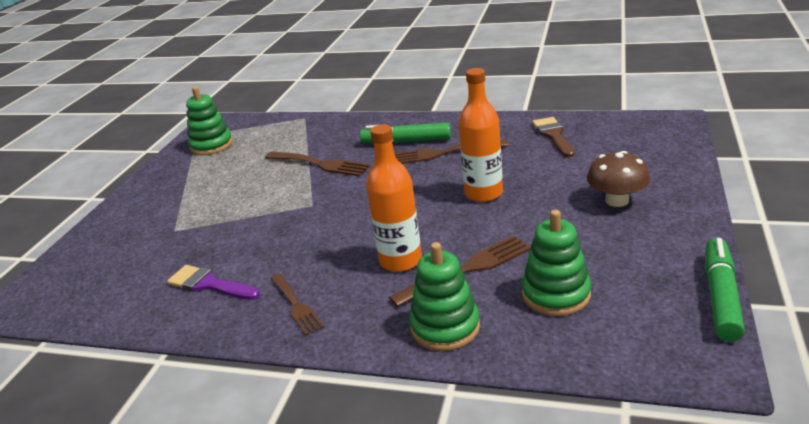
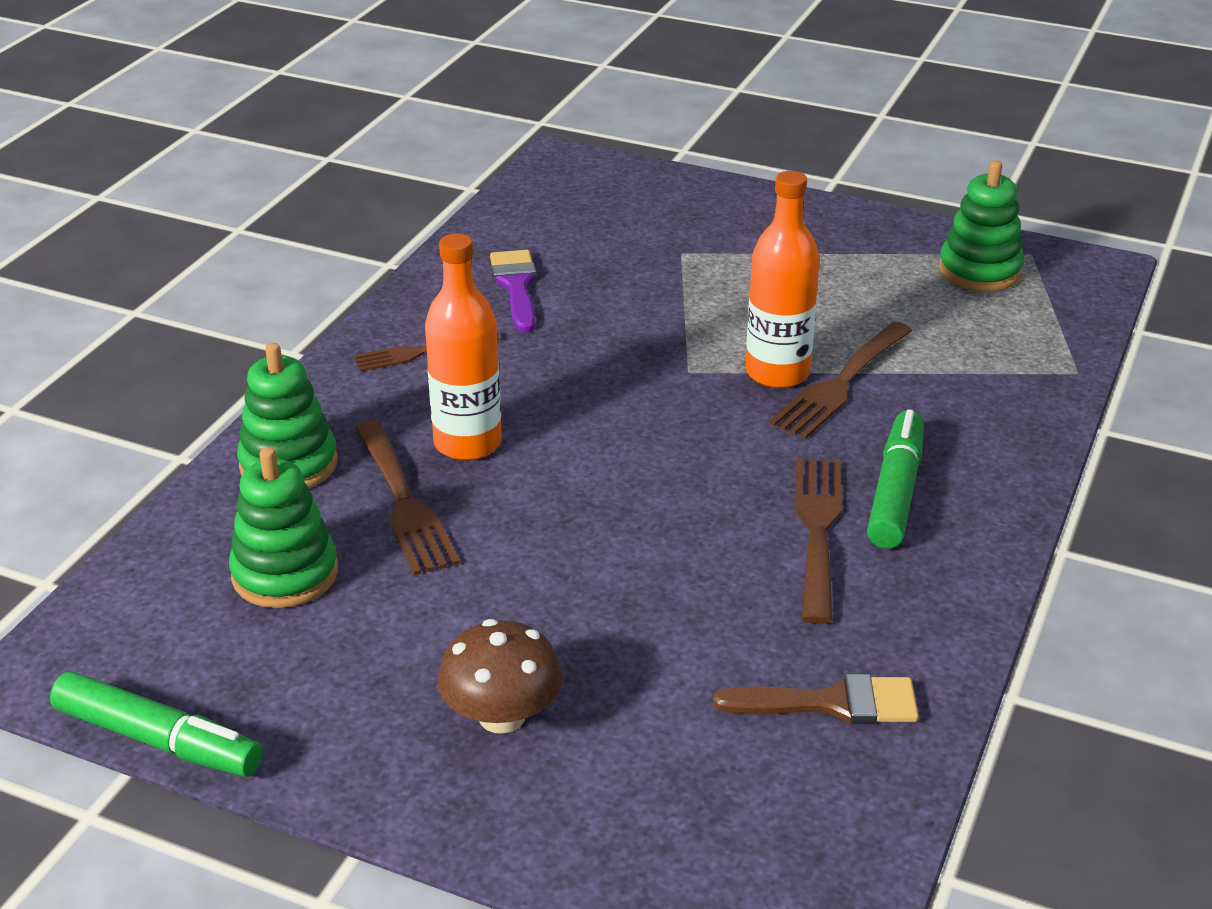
camera: 95 degrees right, 5 degrees up
purple brush [167,265,260,300] -> purple brush turned 45 degrees counterclockwise [490,250,536,332]
orange bottle [459,68,503,202] -> orange bottle moved to [746,171,820,388]

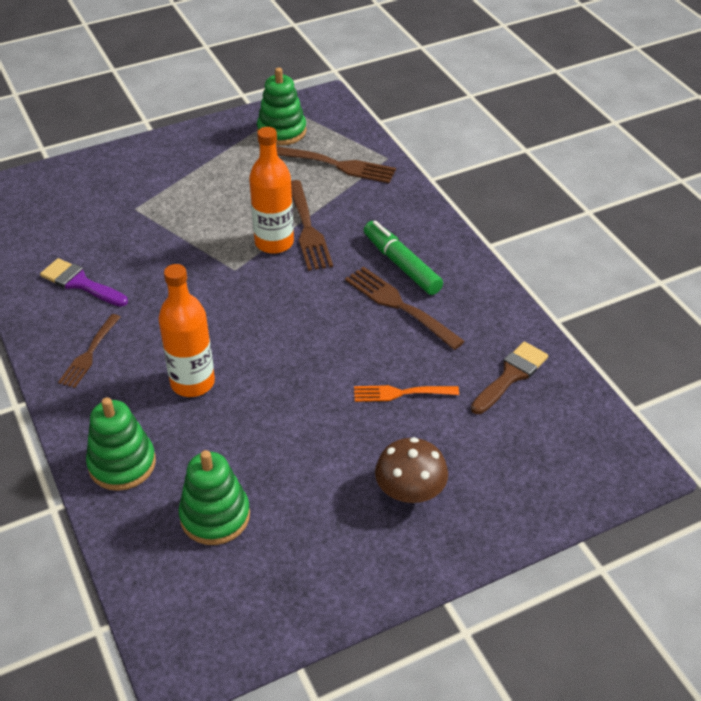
camera: 50 degrees left, 10 degrees up
green marker [50,671,263,777] -> none
brown fork [355,420,460,575] -> brown fork moved to [276,146,396,183]
none -> orange fork [354,385,459,402]

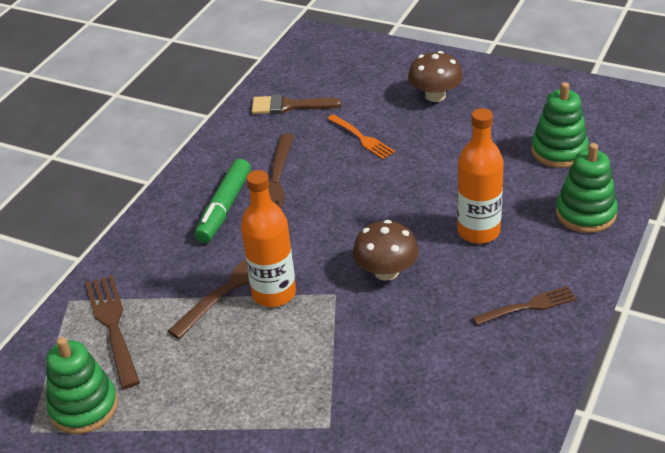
camera: 125 degrees left, 5 degrees down
purple brush [40,258,128,307] -> none
none -> brown mushroom [353,220,419,281]

